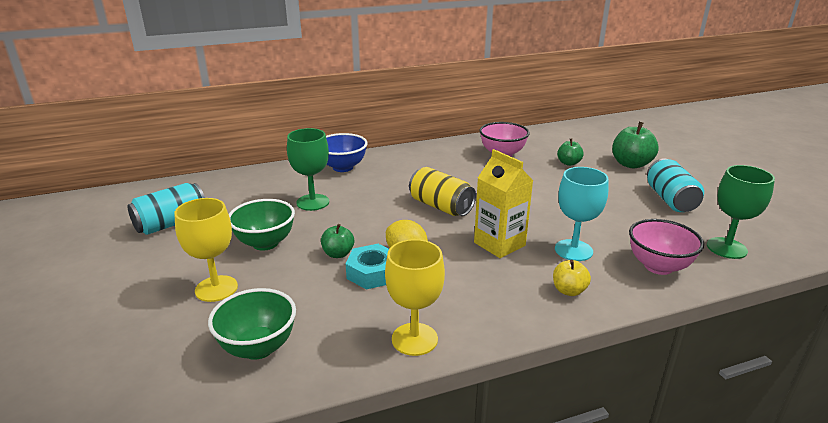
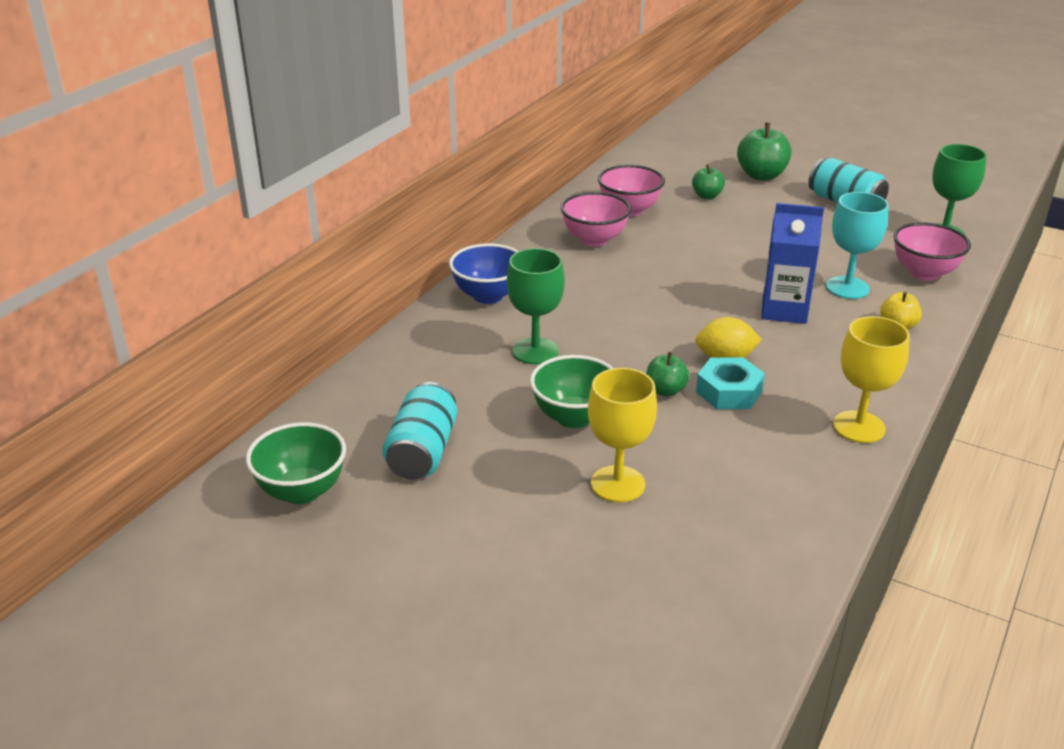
camera: 40 degrees left, 5 degrees up
green bowl [208,288,296,360] -> green bowl moved to [246,422,346,504]
yellow can [409,167,476,216] -> none
yellow carton [474,149,533,258] -> blue carton [761,203,824,324]
none -> pink bowl [561,192,631,247]

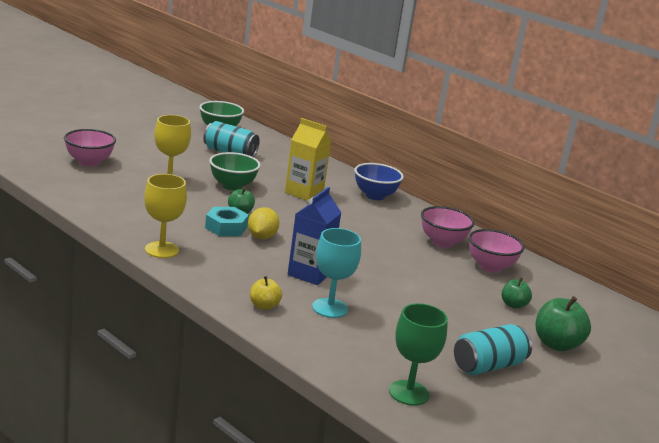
camera: 100 degrees right, 10 degrees down
green goblet [507,248,565,364] -> yellow carton [285,118,331,201]
pink bowl [894,222,971,281] -> pink bowl moved to [64,129,116,167]

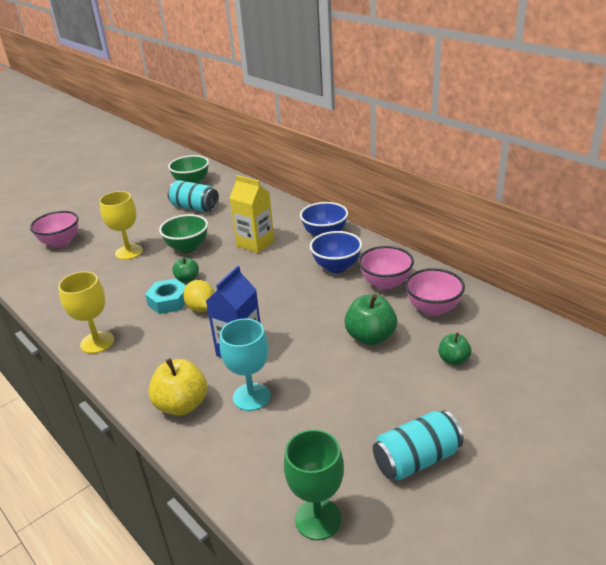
camera: 10 degrees right, 10 degrees up
yellow lemon [248,207,280,239] -> yellow lemon turned 45 degrees counterclockwise [183,280,214,312]
yellow apple [250,276,282,310] -> yellow apple [148,358,207,416], size x1.70
green apple [536,296,591,351] -> green apple moved to [344,294,397,345]
none -> blue bowl [310,231,362,273]

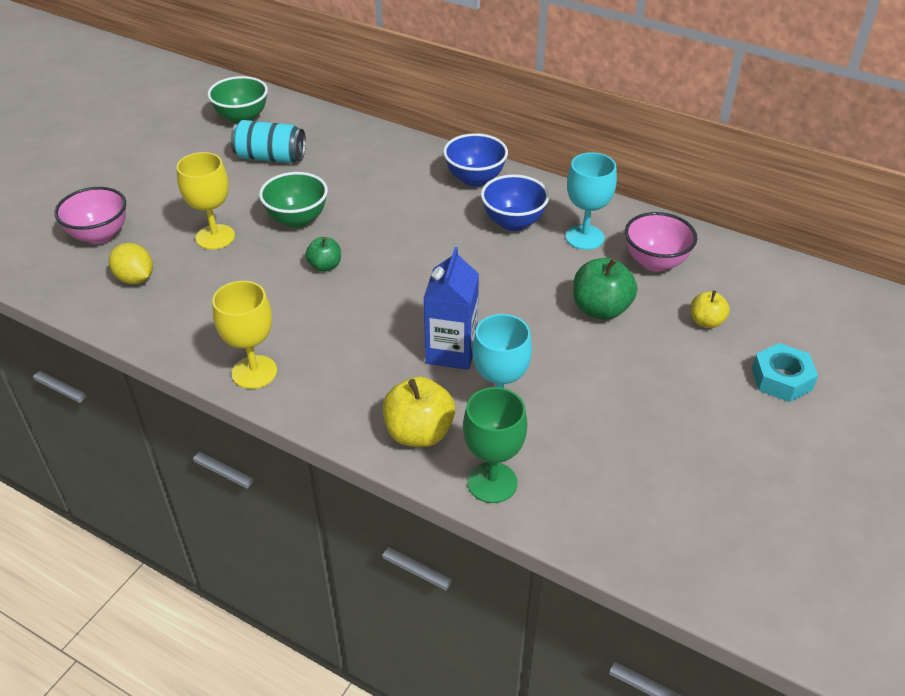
camera: 20 degrees left, 10 degrees up
turquoise nut [145,278,186,314] -> turquoise nut moved to [752,343,818,402]
yellow lemon [183,280,214,312] -> yellow lemon moved to [109,243,153,284]
yellow carton [230,175,274,253] -> none
green goblet [284,429,344,540] -> green goblet moved to [463,387,527,503]
pink bowl [358,246,414,290] -> turquoise goblet [566,152,617,250]
turquoise can [373,410,464,481] -> none
green apple [438,333,472,365] -> yellow apple [691,290,730,328]

